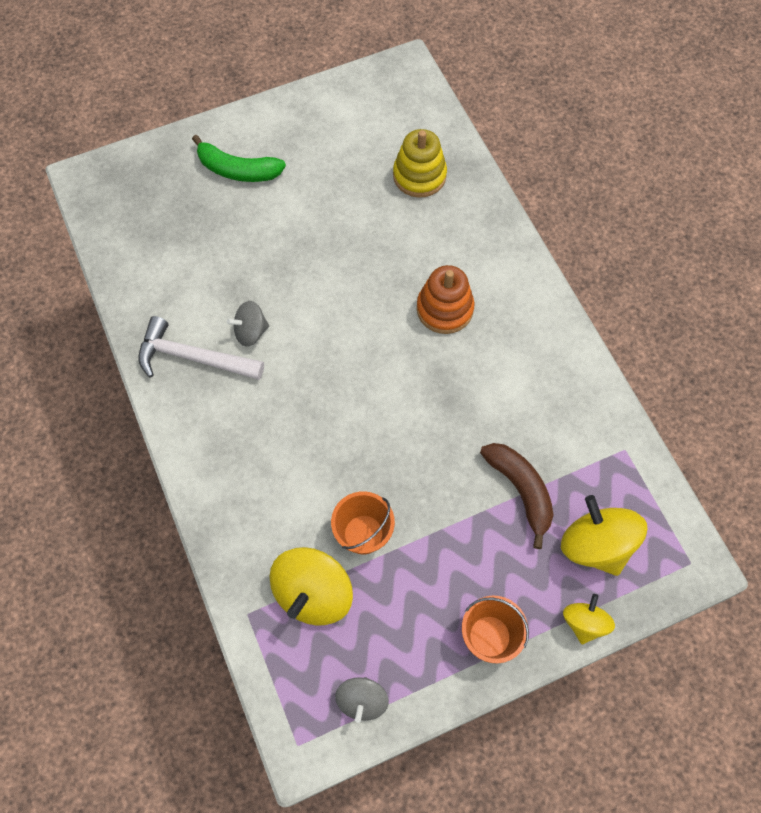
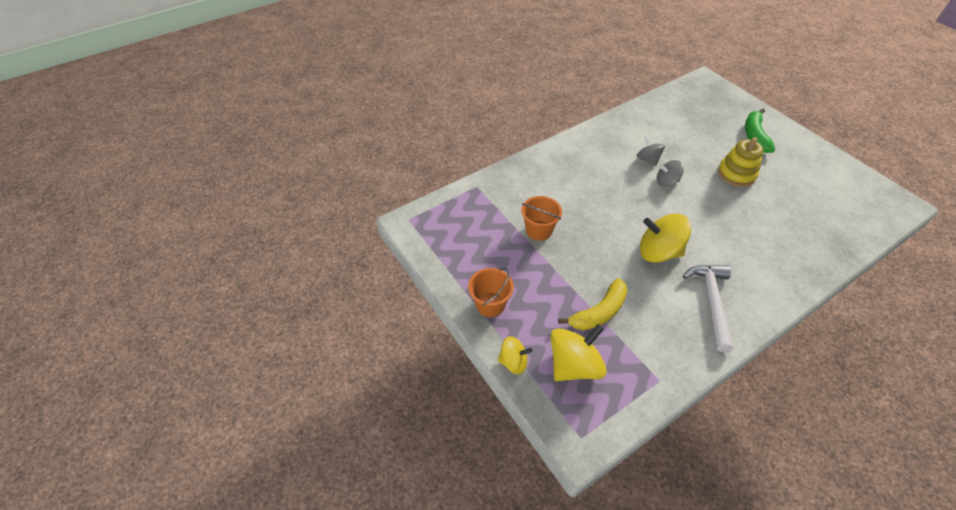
camera: 80 degrees right, 15 degrees down
white hammer [138,316,264,380] -> white hammer moved to [683,265,733,352]
yellow spinning top [270,547,353,626] -> yellow spinning top moved to [640,214,691,263]
grey spinning top [335,677,389,723] -> grey spinning top moved to [657,160,684,187]
yellow stacking toy [393,129,447,198] -> yellow stacking toy moved to [718,137,764,187]
orange stacking toy [417,265,474,334] -> none
brown banana [480,443,553,549] -> yellow banana [558,278,628,330]

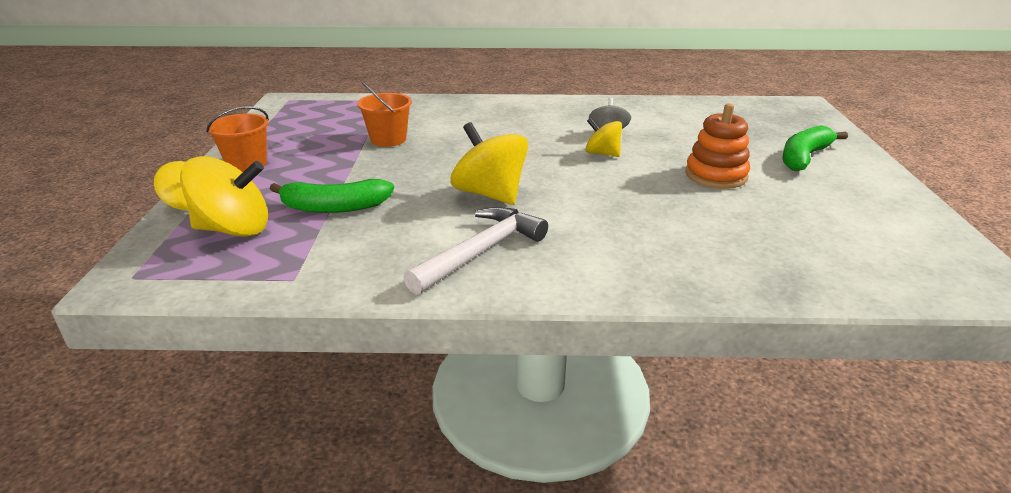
camera: 35 degrees right, 20 degrees down
yellow banana [558,278,628,330] -> green banana [270,179,394,213]
grey spinning top [657,160,684,187] -> yellow spinning top [585,118,622,157]
yellow stacking toy [718,137,764,187] -> orange stacking toy [685,103,750,189]

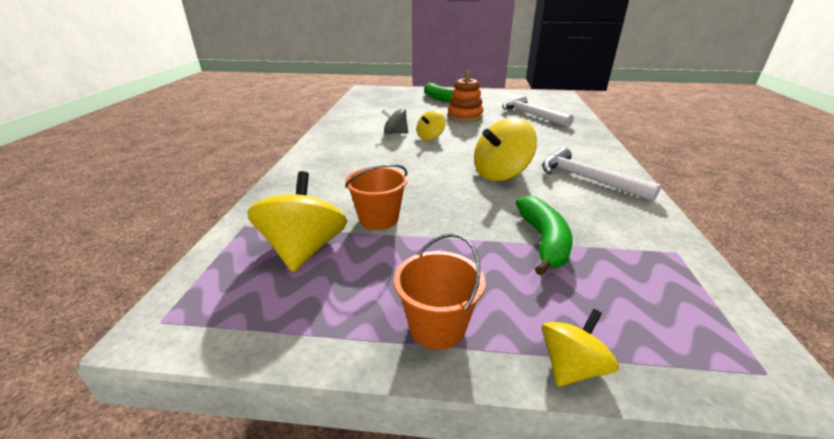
camera: 85 degrees left, 0 degrees up
yellow spinning top [180,156,268,237] -> yellow spinning top moved to [247,171,347,272]
none -> white hammer [502,96,574,127]

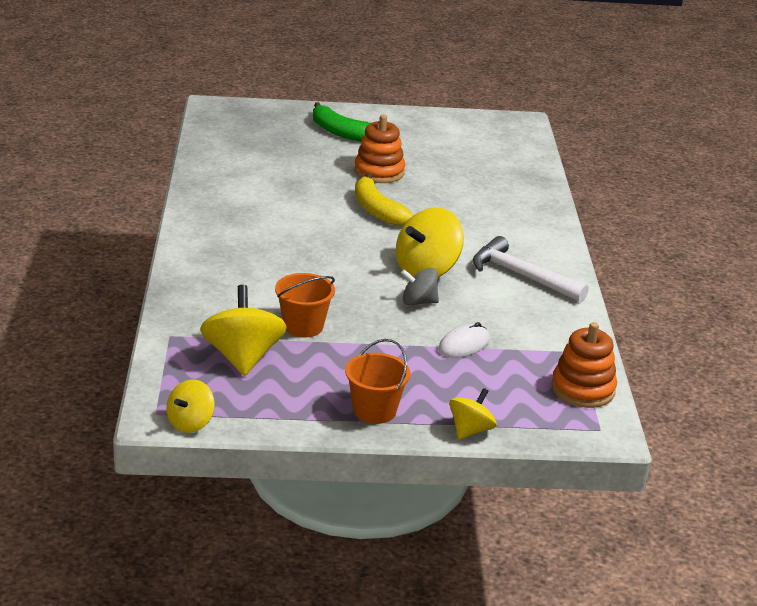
camera: 10 degrees left, 0 degrees up
grey spinning top [381,109,408,134] -> grey spinning top moved to [401,268,439,305]
yellow spinning top [417,110,445,140] -> yellow spinning top moved to [166,380,215,433]
white hammer [502,96,574,127] -> none
green banana [516,196,573,275] -> white mouse [438,322,490,358]
none -> yellow banana [355,173,413,226]
none -> orange stacking toy [551,322,617,408]

